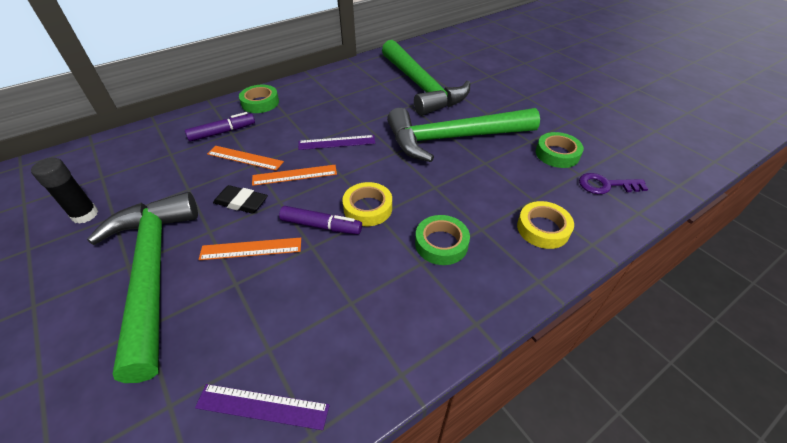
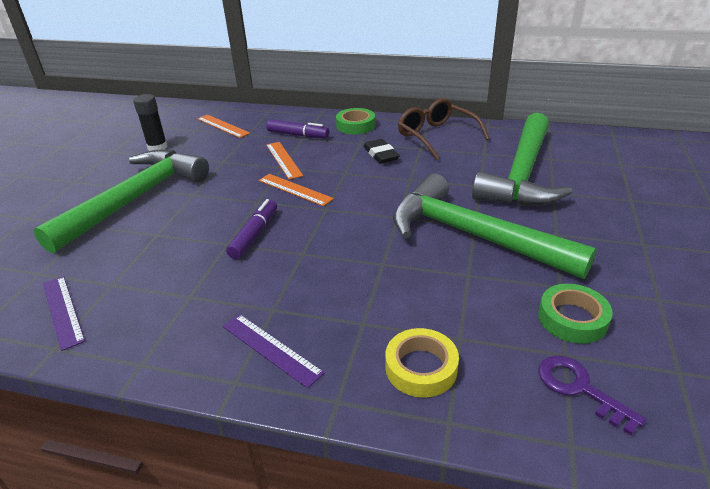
camera: 50 degrees right, 10 degrees down
orange ruler [198,238,301,260] -> orange ruler moved to [197,115,250,138]
black eraser [213,185,268,214] -> black eraser moved to [363,139,400,164]
purple marker [279,206,362,234] -> purple marker turned 135 degrees counterclockwise [226,199,277,259]
purple ruler [298,135,375,150] -> purple ruler moved to [223,314,325,388]
yellow tape [342,182,392,226] -> none
green tape [415,215,470,265] -> none
none -> brown glasses [398,98,490,160]

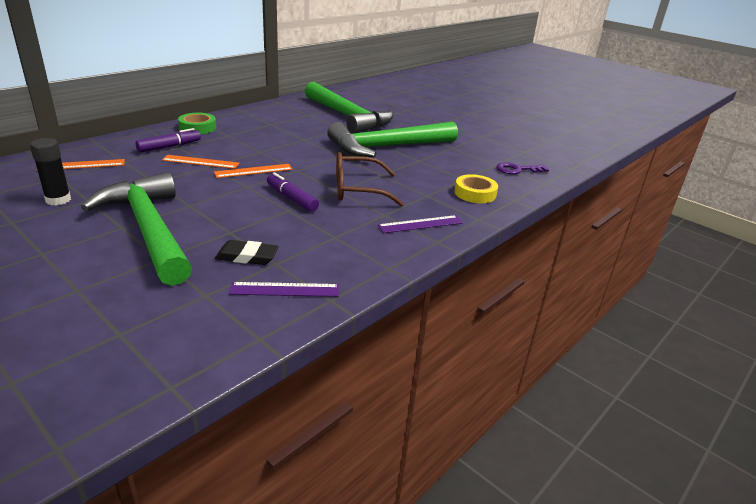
camera: 65 degrees left, 5 degrees down
black eraser [363,139,400,164] -> black eraser moved to [215,240,279,265]
brown glasses [398,98,490,160] -> brown glasses moved to [336,152,404,207]
green tape [538,284,613,344] -> none

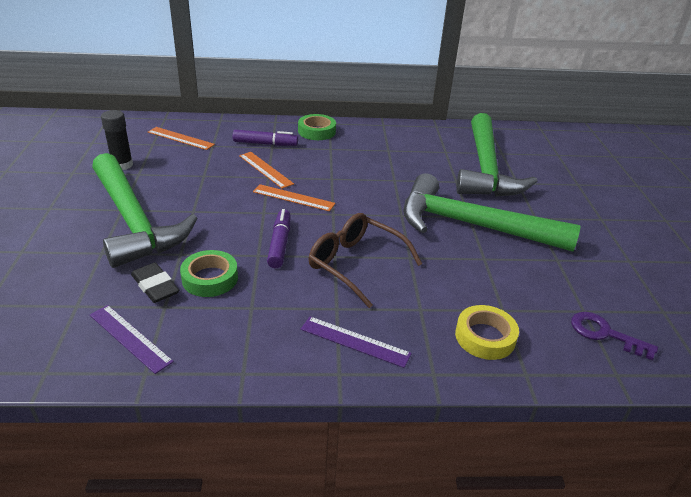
camera: 45 degrees right, 5 degrees up
green hammer [81,172,192,286] -> green hammer turned 135 degrees clockwise [92,153,197,268]
none -> green tape [180,250,238,297]

